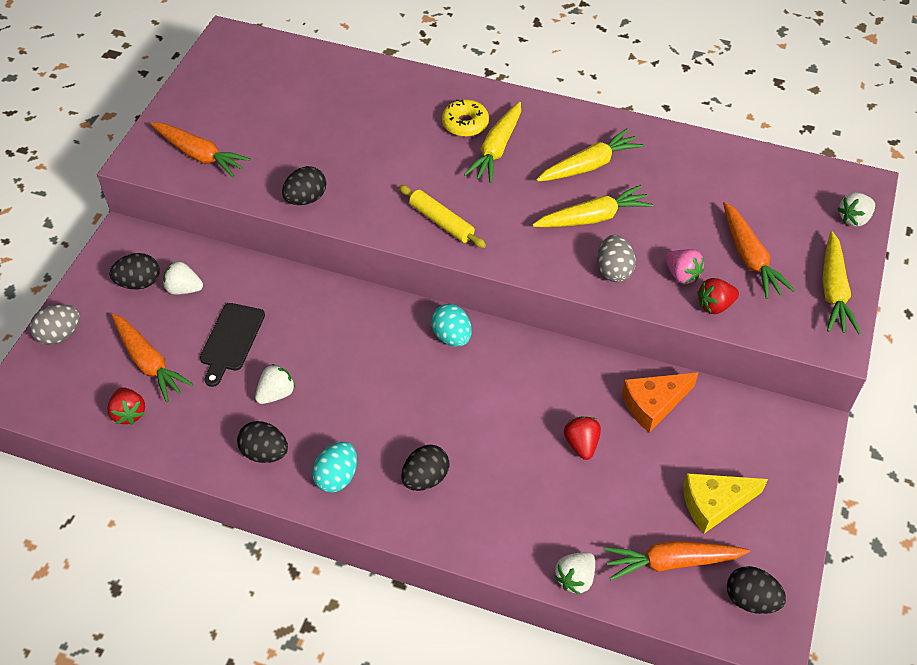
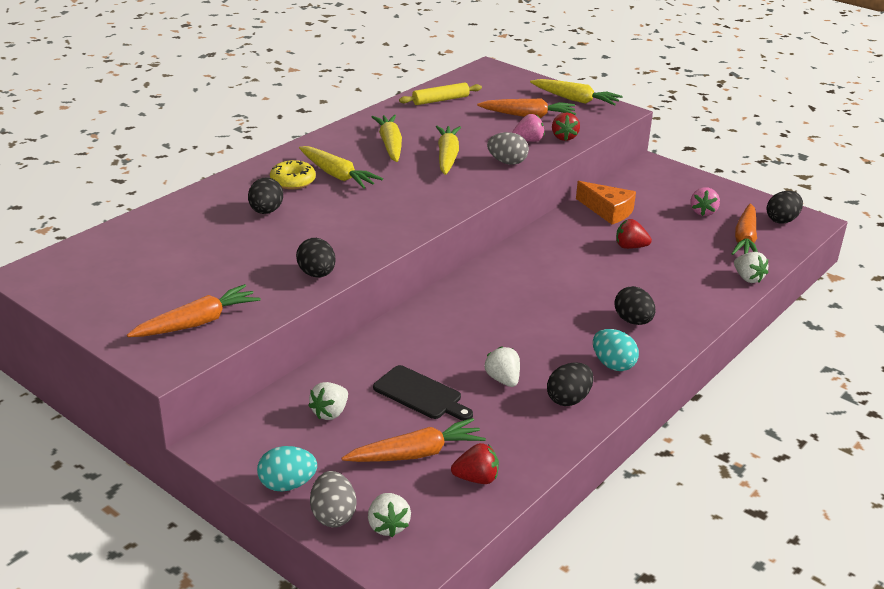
camera: 70 degrees left, 20 degrees down
black egg [110,253,159,290] -> black egg moved to [248,177,283,214]
yellow rolling pin [399,185,486,248] -> yellow rolling pin moved to [399,82,482,105]
turquoise egg [431,304,472,347] -> turquoise egg moved to [257,446,317,492]
orange cheese [622,372,699,433] -> orange cheese turned 45 degrees counterclockwise [576,181,636,224]
yellow cheese [683,473,768,533] -> pink strawberry [690,187,720,216]
white strawberry [838,192,875,227] -> white strawberry moved to [368,493,411,537]

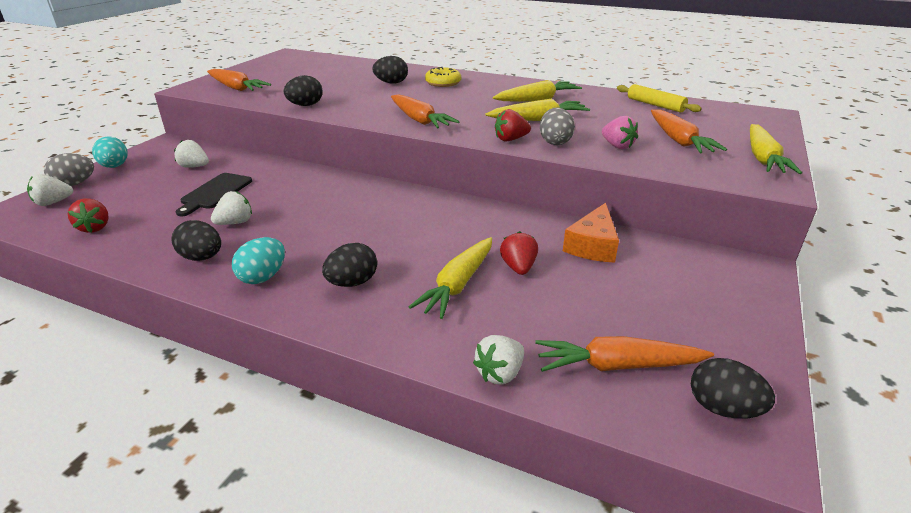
camera: 75 degrees right, 0 degrees up
yellow carrot [299,146,383,189] -> yellow carrot moved to [409,237,492,319]
orange carrot [342,418,486,462] -> orange carrot moved to [391,94,459,129]
red strawberry [552,112,580,141] -> red strawberry moved to [495,109,531,142]
pink strawberry [690,187,720,216] -> none

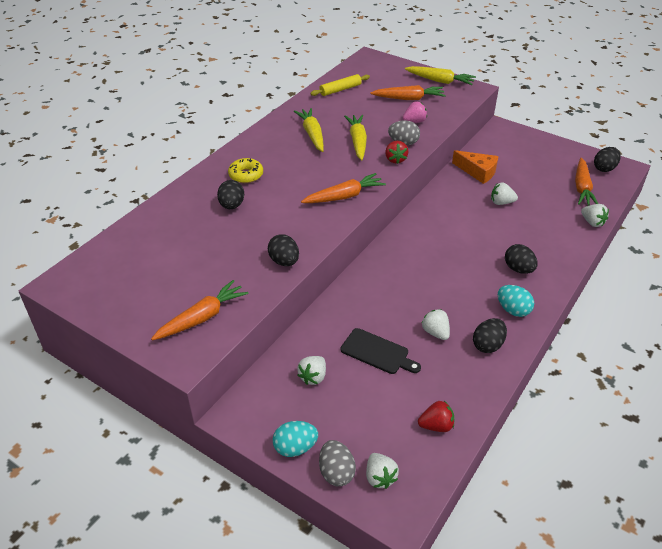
camera: 80 degrees left, 10 degrees up
yellow carrot [409,237,492,319] -> none
red strawberry [500,231,538,275] -> white strawberry [491,182,518,205]

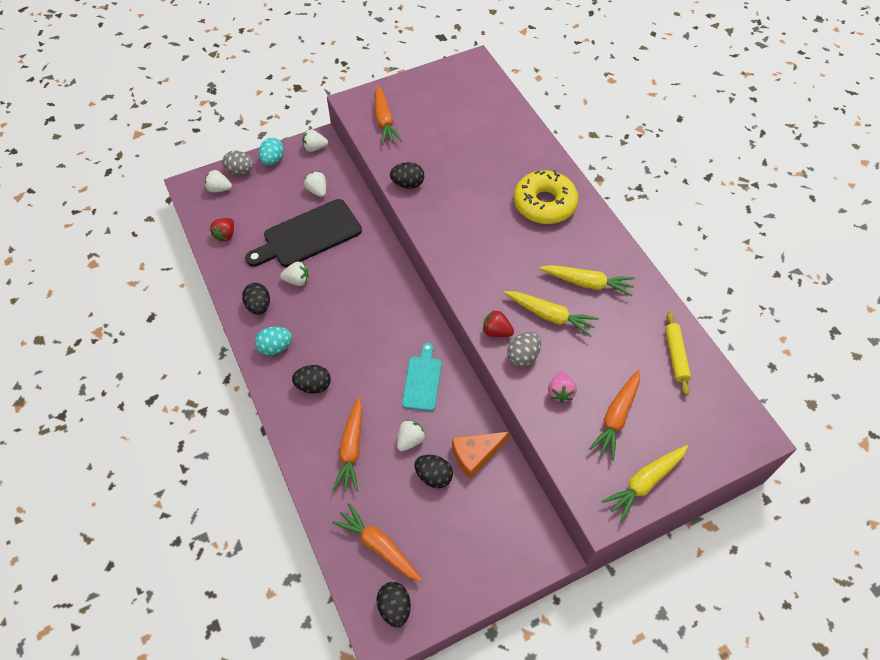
camera: 120 degrees right, 15 degrees up
black egg [217,180,244,209] -> black egg moved to [414,455,453,488]
yellow donut [228,158,263,183] -> yellow donut [514,170,578,224], size x1.76
orange carrot [301,173,386,203] -> orange carrot moved to [333,397,362,492]
black cutting board [341,328,421,374] -> black cutting board [245,199,362,267], size x1.73
white strawberry [581,204,609,227] -> white strawberry moved to [302,130,328,152]
none -> turquoise cutting board [402,343,442,411]

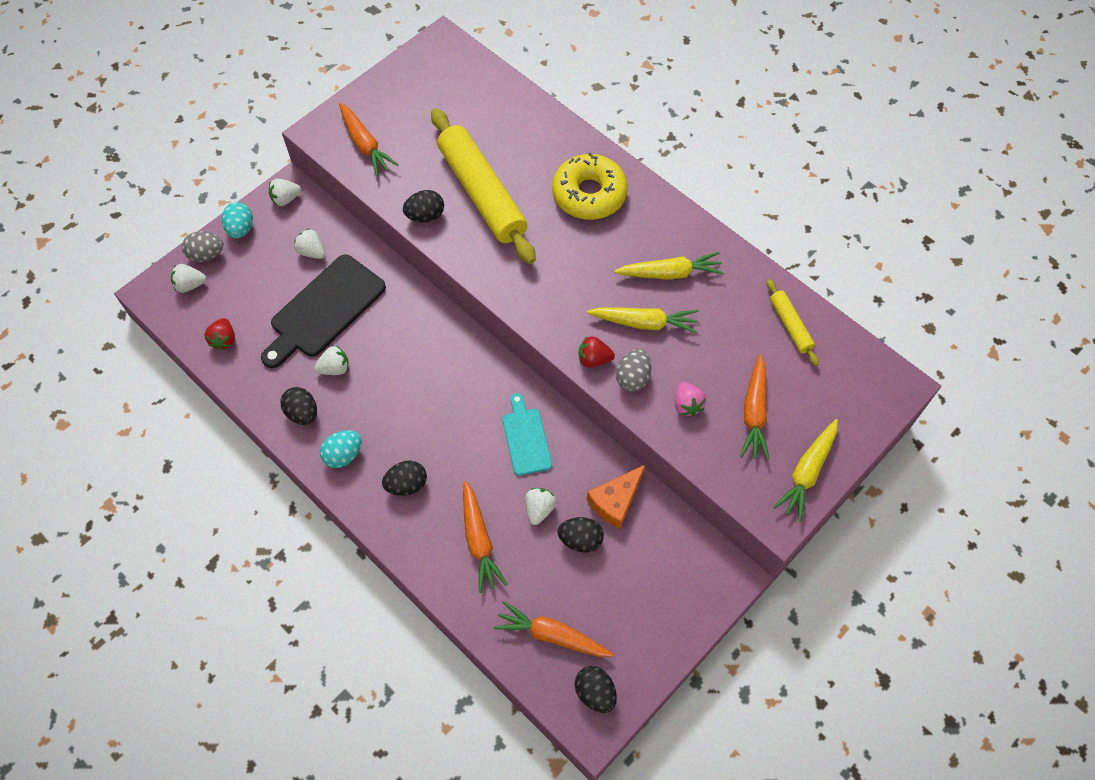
camera: 20 degrees left, 5 degrees up
none -> yellow rolling pin [431,109,536,264]

